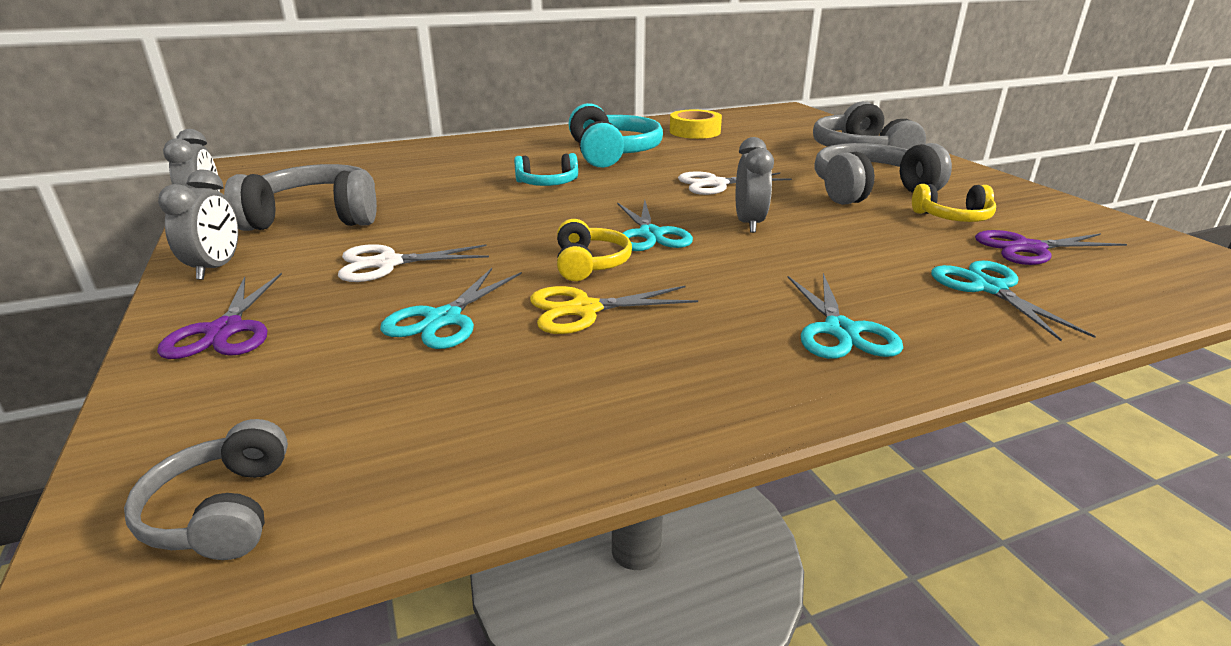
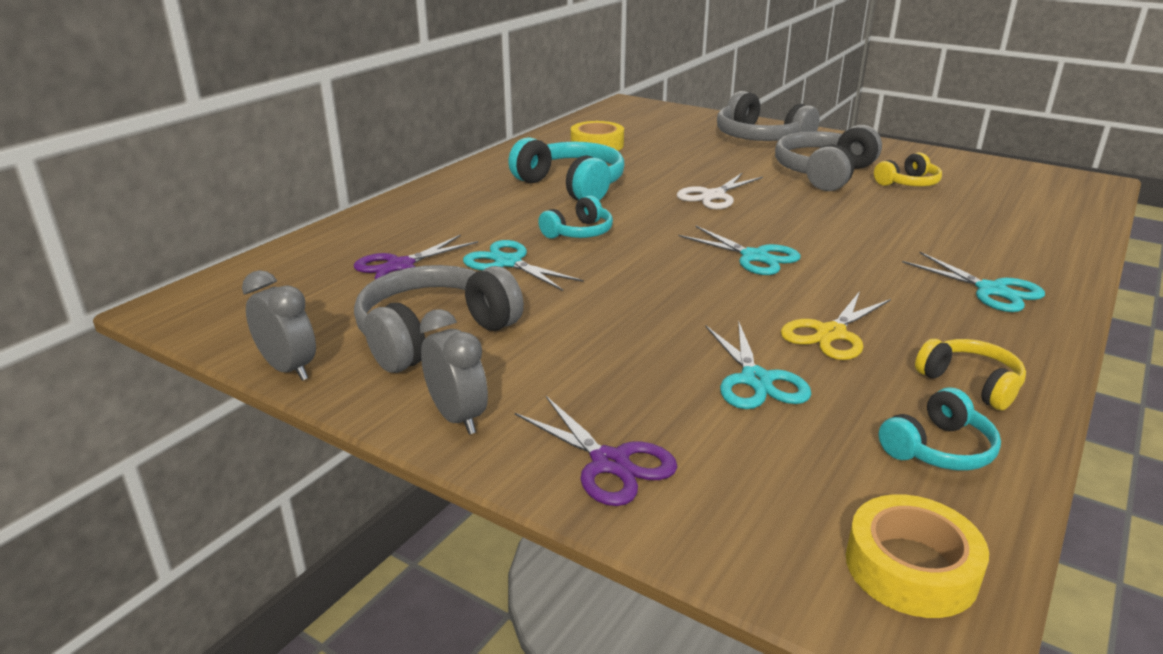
camera: 35 degrees left, 0 degrees up
grey headphones [124,419,288,560] -> yellow tape [846,494,989,618]
white scissors [338,244,489,282] -> none
yellow headphones [557,219,632,281] -> yellow headphones moved to [915,339,1026,410]
grey clock [735,137,774,233] -> none
turquoise scissors [931,260,1096,341] -> turquoise scissors moved to [463,240,584,291]
purple scissors [975,230,1127,265] -> purple scissors moved to [354,235,478,279]
none -> turquoise headphones [879,387,1001,471]

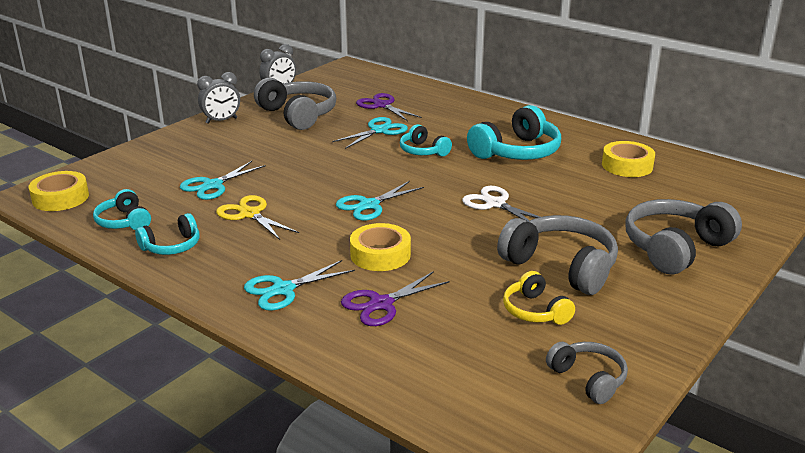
camera: 95 degrees right, 0 degrees up
purple scissors [515,396,677,506] -> purple scissors moved to [341,271,450,326]
turquoise scissors [705,320,811,409] -> turquoise scissors turned 45 degrees counterclockwise [180,161,266,200]
yellow headphones [915,339,1026,410] -> turquoise headphones [135,213,199,255]
none -> yellow tape [350,223,411,271]
none -> grey headphones [546,342,628,404]

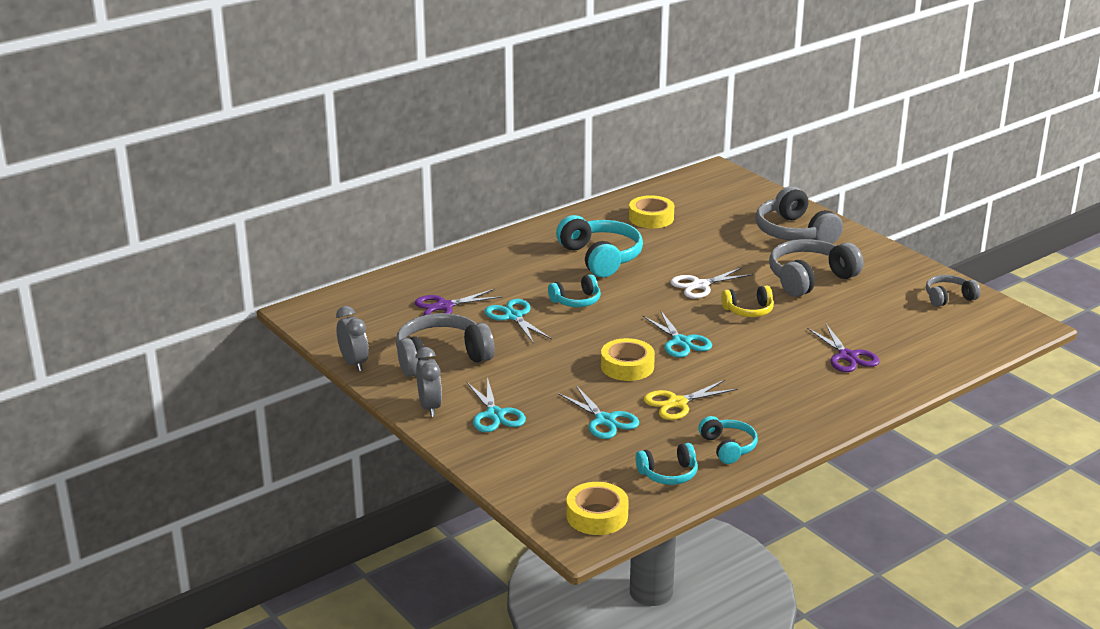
camera: 75 degrees left, 0 degrees up
turquoise scissors [244,260,355,311] -> turquoise scissors moved to [466,377,526,432]
yellow tape [350,223,411,271] -> yellow tape moved to [601,338,655,381]
yellow headphones [503,271,575,325] -> yellow headphones moved to [721,286,774,317]

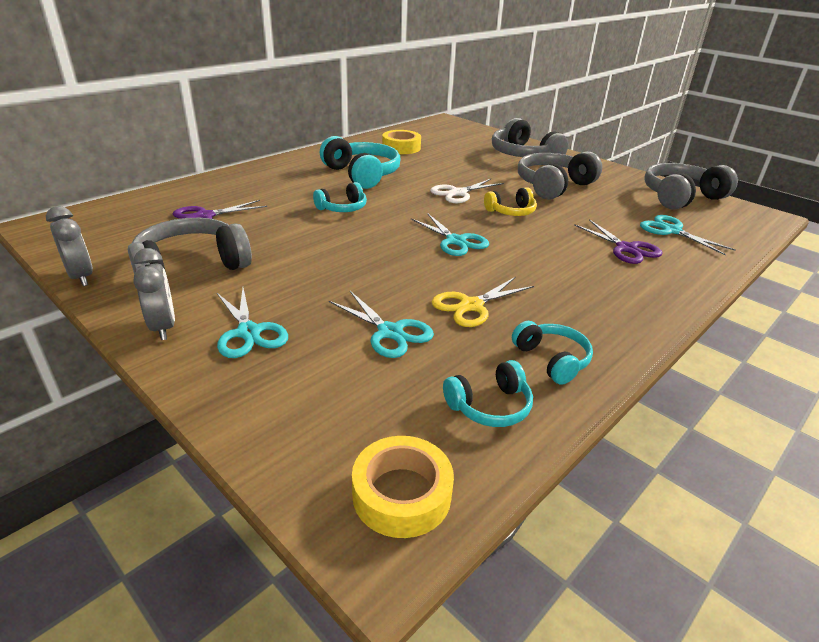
camera: 10 degrees left, 5 degrees up
turquoise scissors [485,299,552,344] -> turquoise scissors moved to [640,215,736,255]
yellow tape [601,338,655,381] -> none
grey headphones [926,275,981,307] -> grey headphones [644,163,738,209], size x1.78

